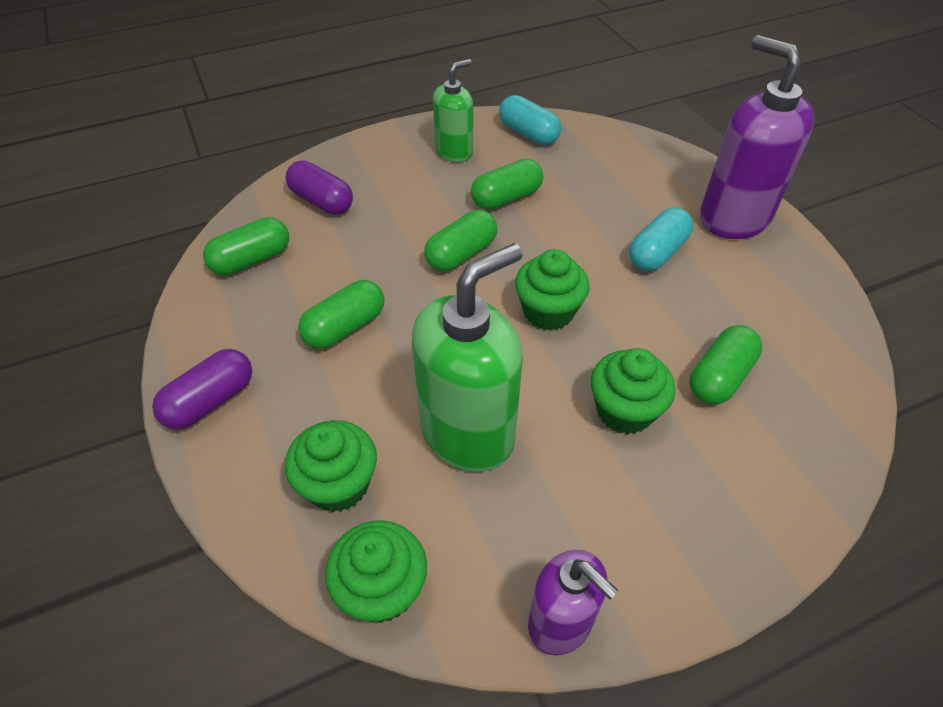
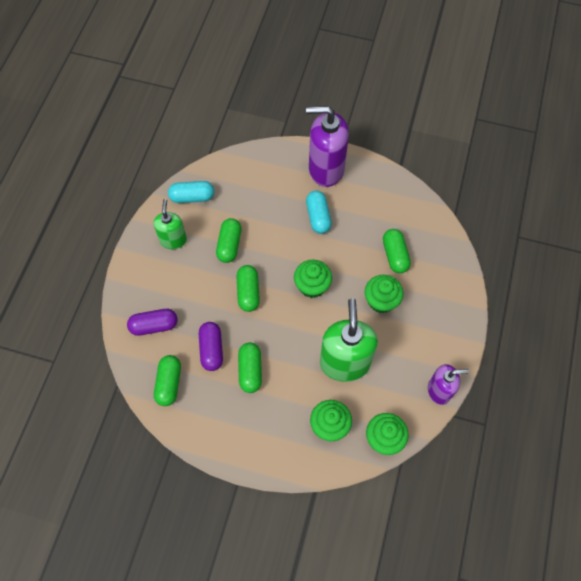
camera: 50 degrees left, 15 degrees up
purple capsule [152,349,252,429] -> purple capsule moved to [199,322,223,371]

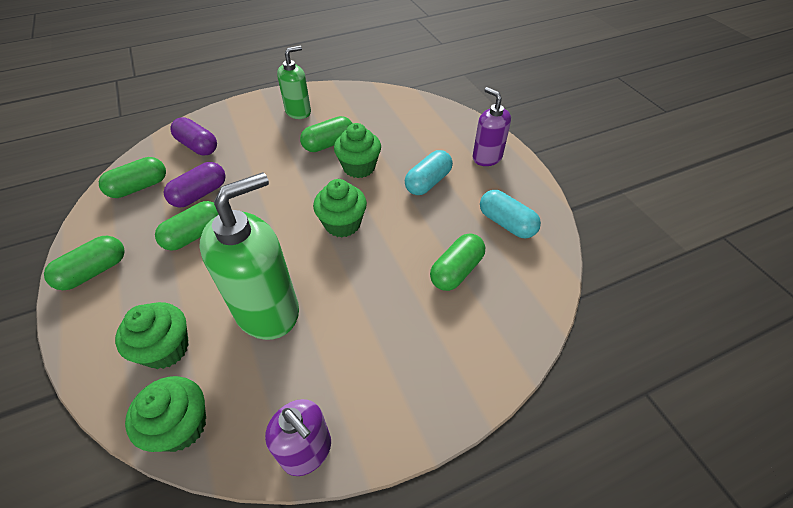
camera: 50 degrees right, 15 degrees down
turquoise capsule [168,181,214,203] -> turquoise capsule moved to [480,190,541,238]
green capsule [236,265,260,312] -> green capsule moved to [44,236,125,290]
purple soap dispenser [306,106,349,187] -> purple soap dispenser [473,87,511,166], size x0.58
green cupcake [365,275,403,313] -> green cupcake moved to [334,123,381,178]

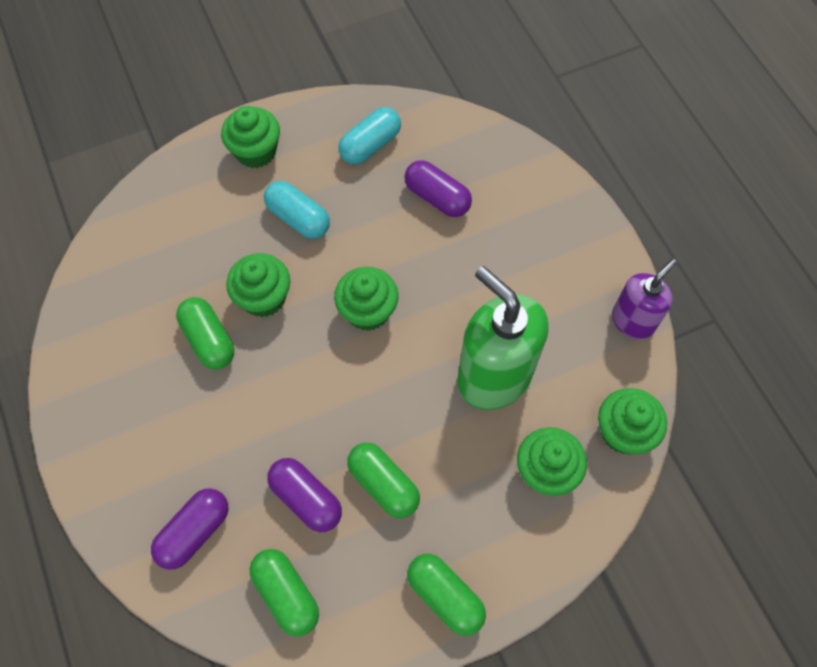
camera: 90 degrees left, 15 degrees up
green soap dispenser [277,46,311,119] -> none
green capsule [430,233,485,291] -> purple capsule [404,160,472,217]
purple soap dispenser [473,87,511,166] -> green cupcake [221,106,280,168]

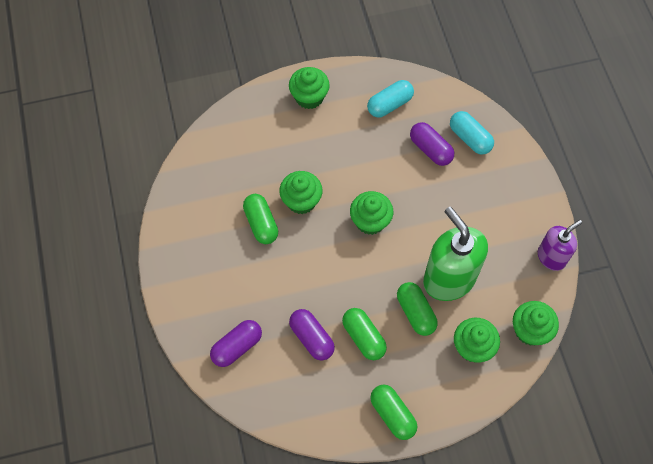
camera: 10 degrees right, 0 degrees up
green capsule [250,549,319,637] -> green capsule moved to [397,282,438,336]
turquoise capsule [264,181,330,239] -> turquoise capsule moved to [450,111,494,154]

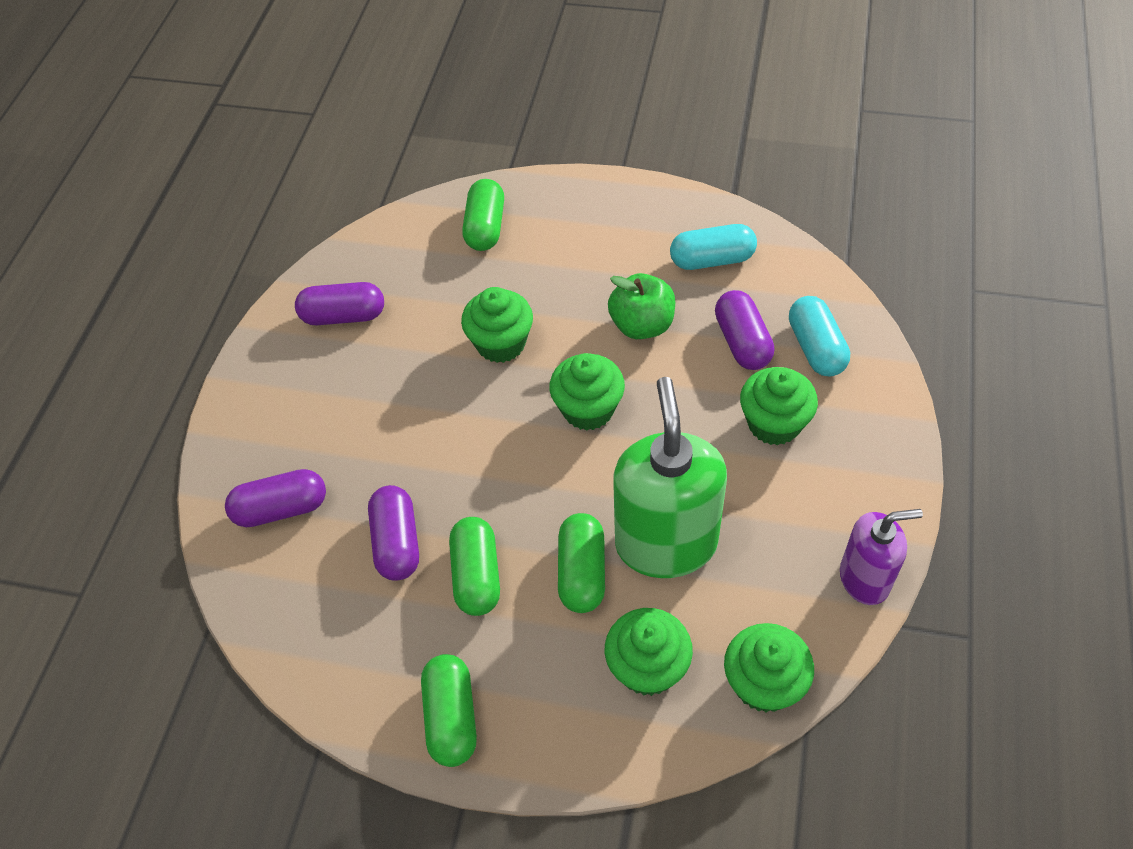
camera: 30 degrees right, 10 degrees down
green capsule [243,194,278,244] -> green capsule moved to [462,179,504,251]
green cupcake [289,67,330,109] -> green cupcake moved to [740,367,818,445]
none -> purple capsule [295,282,384,325]
none -> green apple [608,273,675,339]

